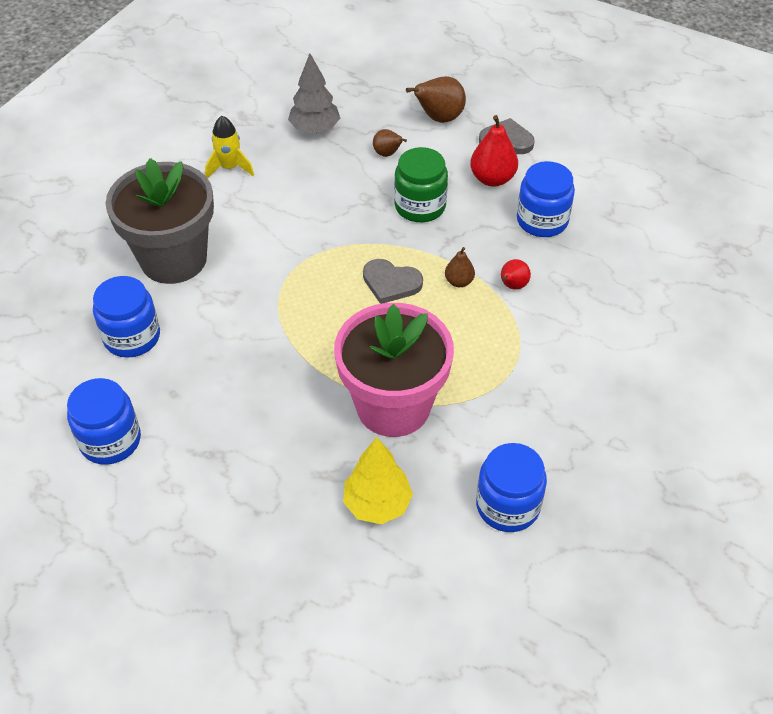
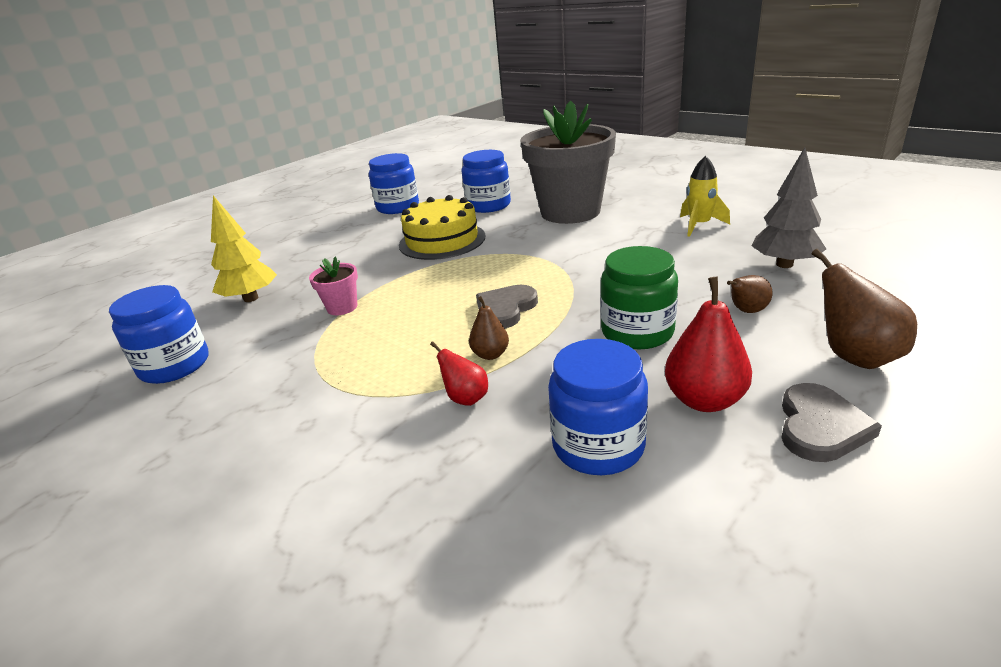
camera: 105 degrees right, 20 degrees down
pink flower pot [334,303,454,437] -> pink flower pot [309,256,358,315], size x0.41
none -> yellow cake [399,195,486,260]

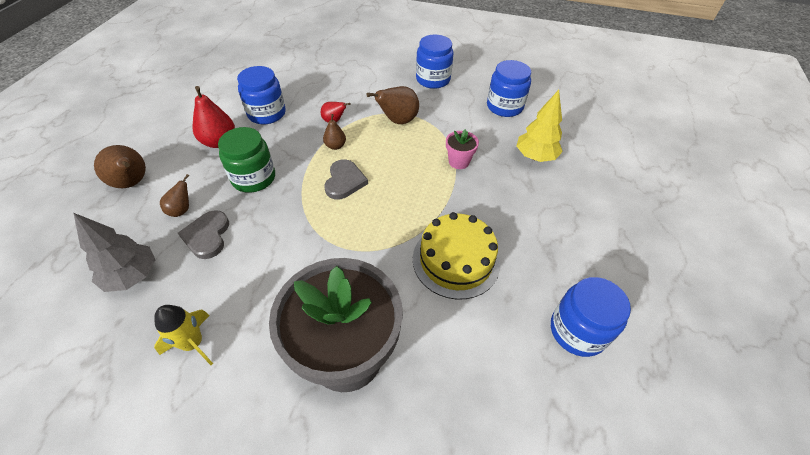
camera: 150 degrees right, 20 degrees up
blue jar [462,150,511,213] -> blue jar moved to [416,35,454,89]
grey heart [781,383,882,462] -> grey heart moved to [178,210,229,259]
none -> brown pear [367,86,419,124]

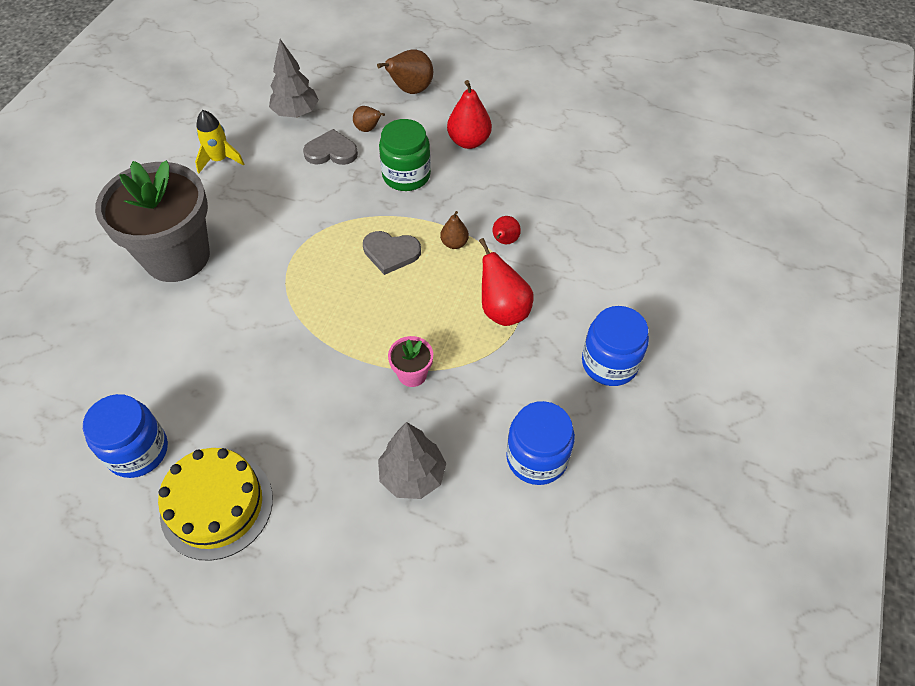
camera: 95 degrees right, 5 degrees up
blue jar [237,66,286,124] -> none
brown pear [367,86,419,124] -> red pear [479,238,534,326]
yellow cake [413,212,500,299] -> yellow cake moved to [158,448,273,561]
yellow tree [517,90,563,162] -> grey tree [378,422,447,499]

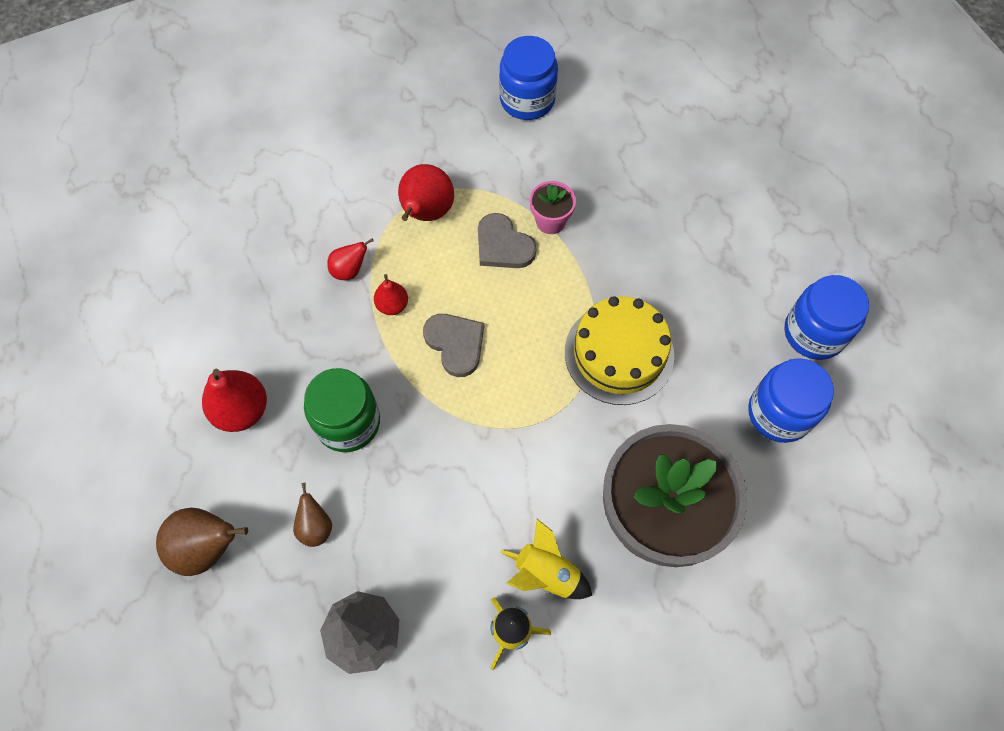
camera: 135 degrees left, 10 degrees up
yellow cake [158,448,273,561] -> yellow cake moved to [565,296,674,405]
grey heart [303,129,358,165] -> grey heart moved to [478,213,536,268]
grey tree [378,422,447,499] -> none
brown pear [440,211,469,249] -> red pear [374,274,408,315]
blue jar [582,306,649,386] -> blue jar moved to [748,358,834,443]
none -> yellow rocket [500,519,592,599]

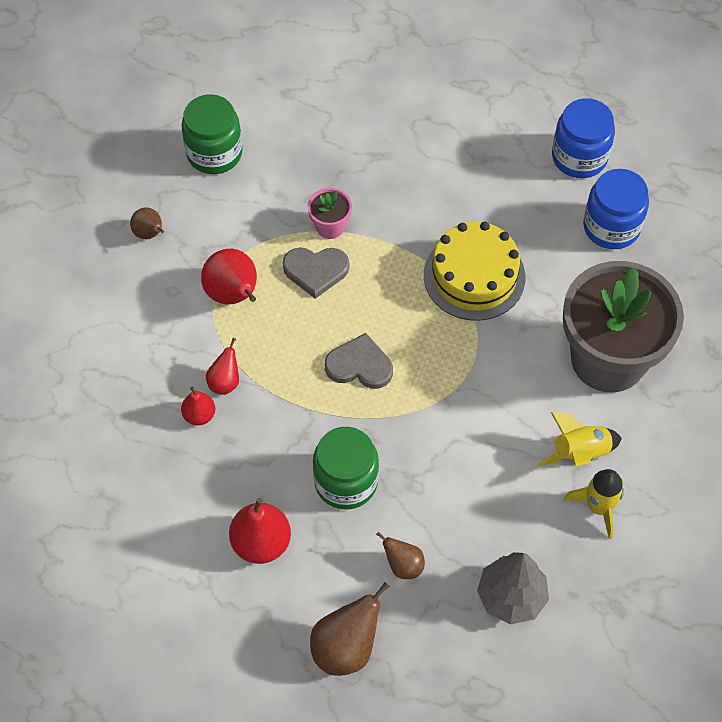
camera: 45 degrees left, 5 degrees down
red pear [374,274,408,315] -> red pear moved to [181,386,215,426]
blue jar [499,36,558,120] -> green jar [181,94,243,174]
none -> brown pear [130,207,164,239]

